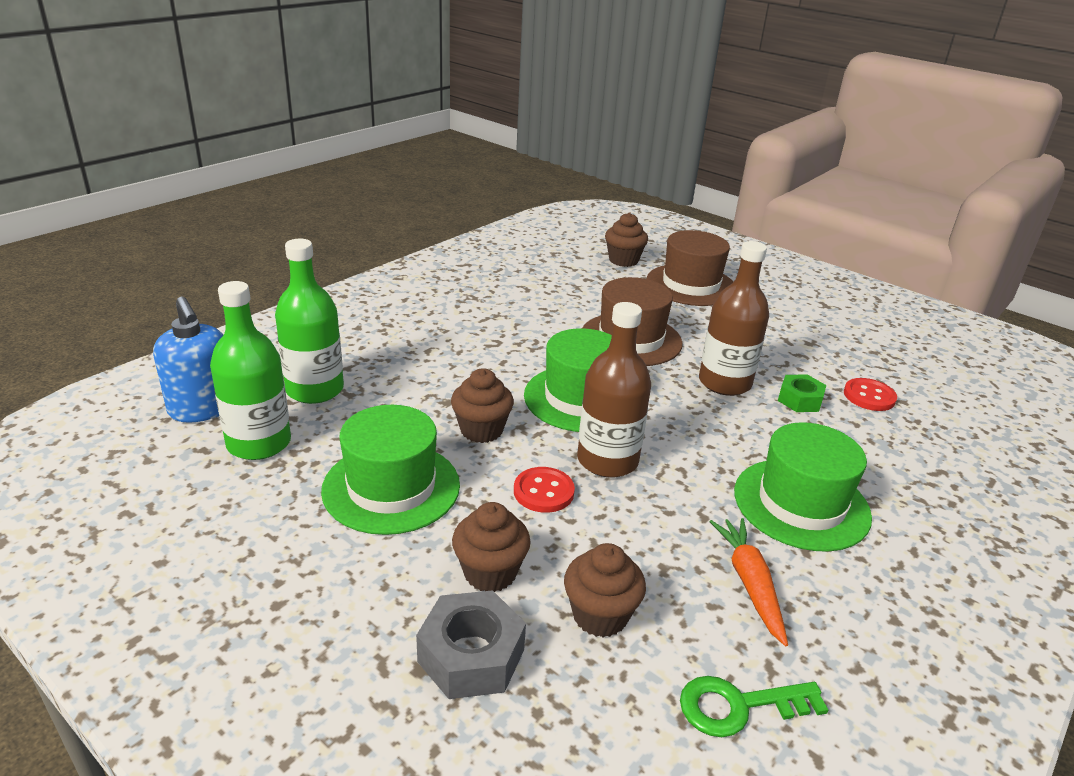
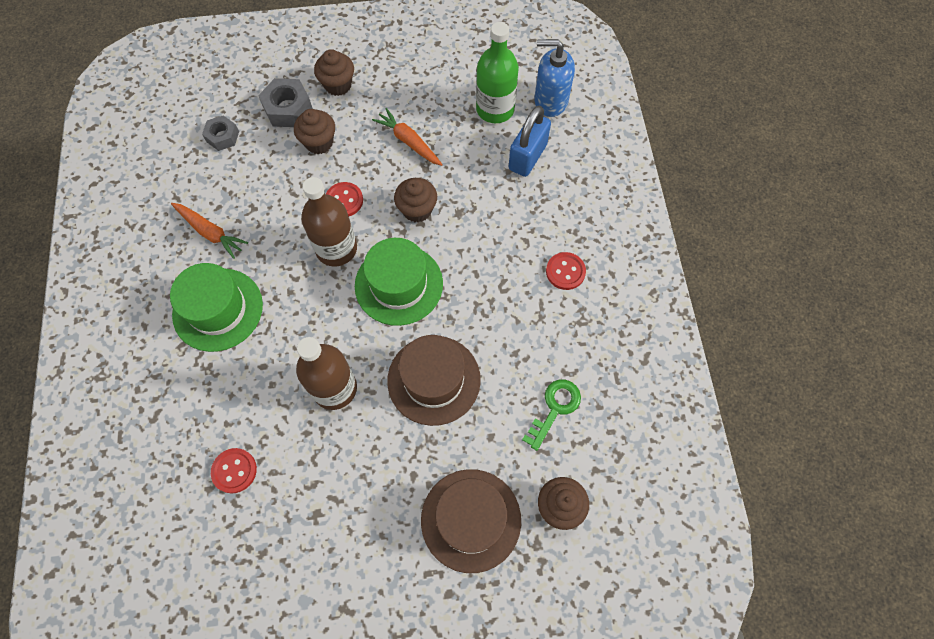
camera: 135 degrees right, 35 degrees up
green bottle [275,239,344,404] -> blue padlock [508,106,551,177]
green hat [321,405,460,535] -> orange carrot [372,108,443,166]
brown cupcake [564,543,646,637] -> brown cupcake moved to [314,49,354,96]
green key [680,676,828,737] -> green key moved to [522,380,581,451]
green nut [778,374,826,412] -> none
none -> grey nut [202,115,239,151]
none -> red button [546,252,586,290]

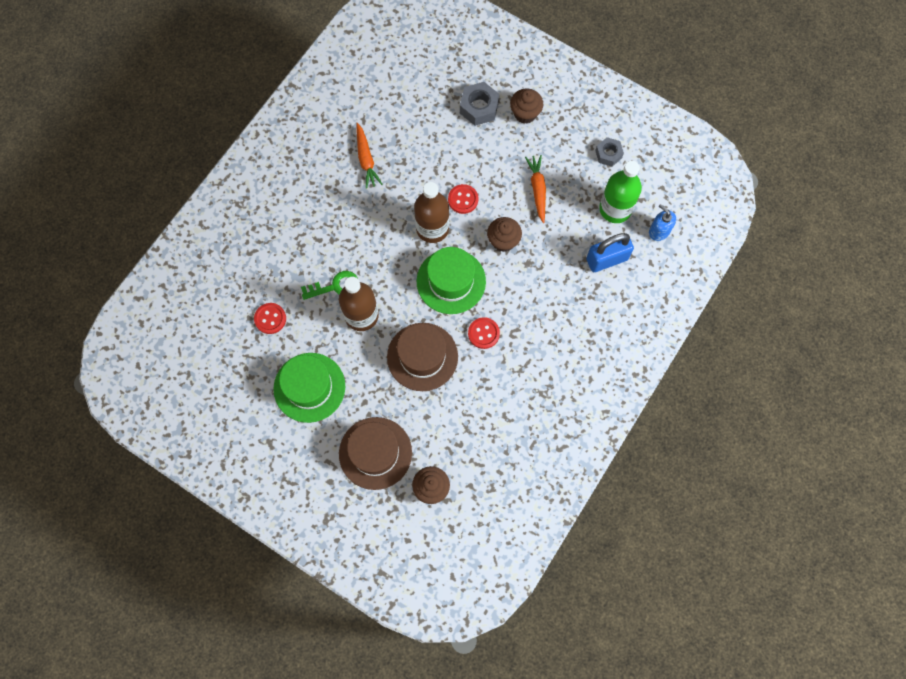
camera: 40 degrees right, 5 degrees up
green hat [170,263,263,352] -> green hat moved to [273,353,345,423]
grey nut [202,115,239,151] -> grey nut moved to [595,137,624,167]
brown cupcake [294,109,335,154] -> none
green key [522,380,581,451] -> green key moved to [301,271,357,300]
blue soap dispenser [535,39,575,117] -> blue soap dispenser [649,204,676,241], size x0.66
red button [546,252,586,290] -> red button moved to [468,317,500,349]

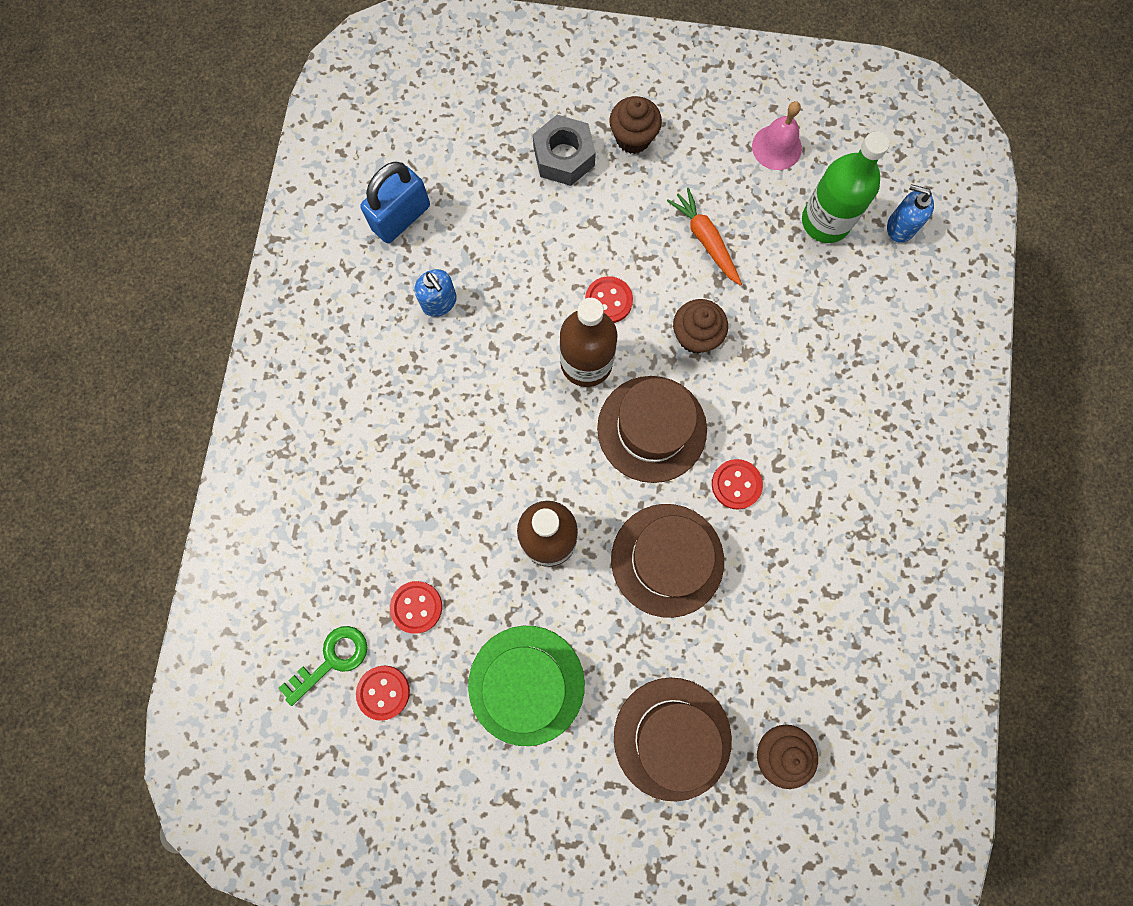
camera: 25 degrees left, 5 degrees up
green key [301,271,357,300] -> green key moved to [279,626,367,706]
orange carrot [356,123,382,189] -> blue soap dispenser [414,269,457,317]
green hat [417,247,486,314] -> brown hat [597,376,707,483]
blue padlock [586,233,634,272] -> blue padlock moved to [360,162,430,243]
grey nut [595,137,624,167] -> pink bell [752,101,802,170]
none -> red button [356,666,410,721]

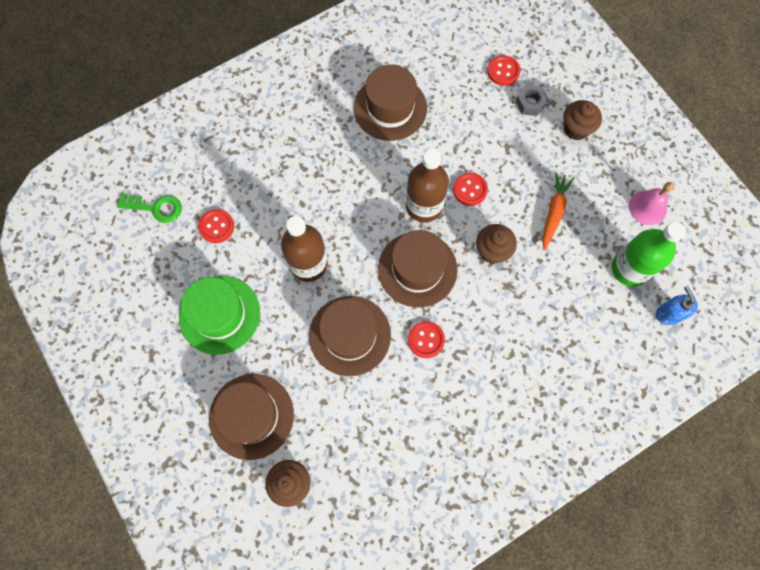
camera: 50 degrees right, 5 degrees down
red button [356,666,410,721] -> red button moved to [487,55,520,86]
blue padlock [360,162,430,243] -> none
blue soap dispenser [414,269,457,317] -> brown hat [354,64,427,141]
grey nut [533,115,596,186] -> grey nut [515,85,548,116], size x0.66

